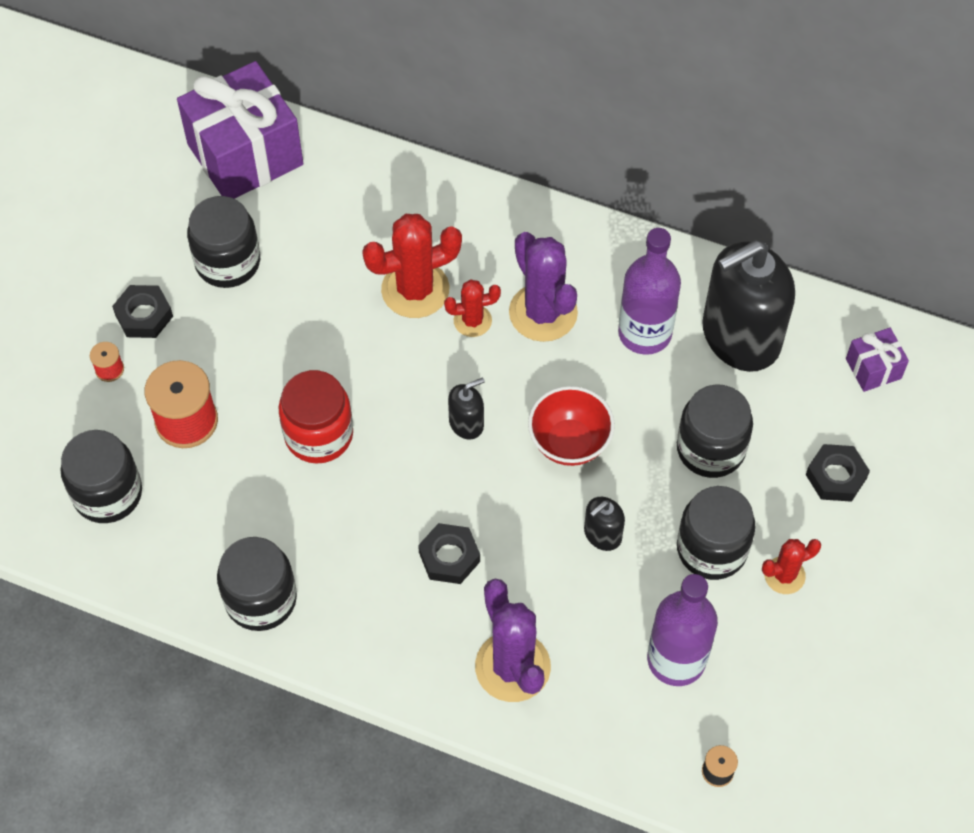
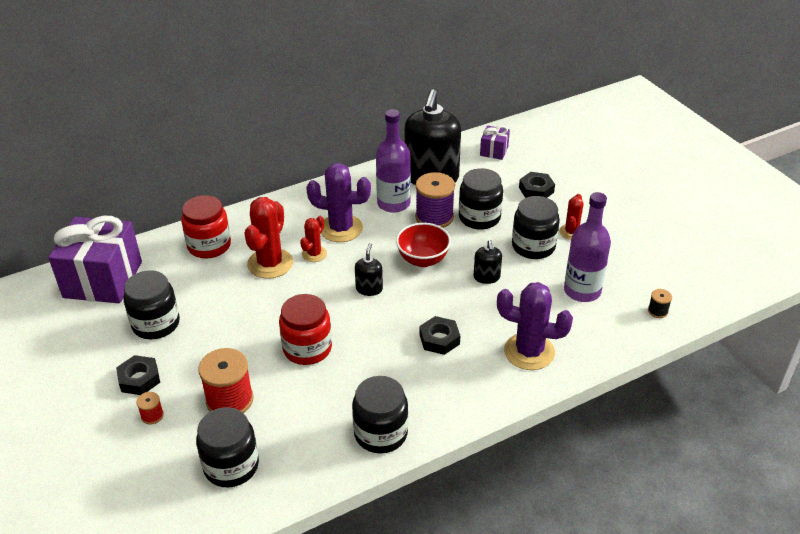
camera: 50 degrees left, 20 degrees down
none -> red jar [181,195,231,259]
none -> purple spool [415,172,455,228]

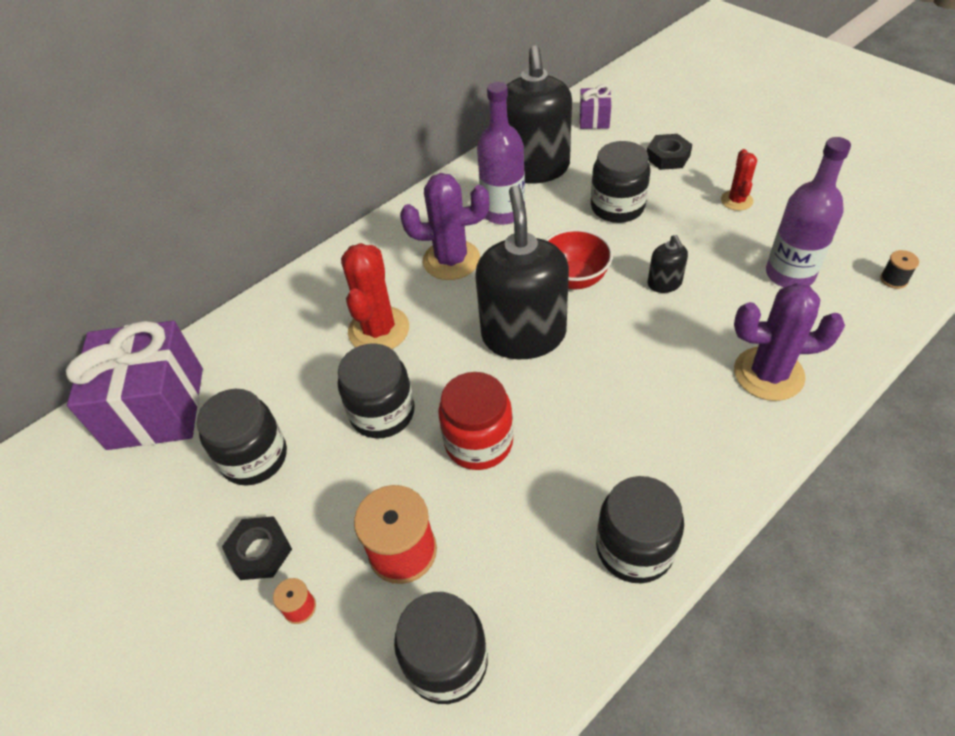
camera: 10 degrees left, 10 degrees up
red jar [181,195,231,259] -> none
red cactus [300,216,327,262] -> none
black soap dispenser [355,243,383,296] -> black soap dispenser [475,186,569,359], size x2.30
purple spool [415,172,455,228] -> none
black nut [419,316,460,355] -> none
black jar [512,196,560,259] -> black jar moved to [338,343,415,438]

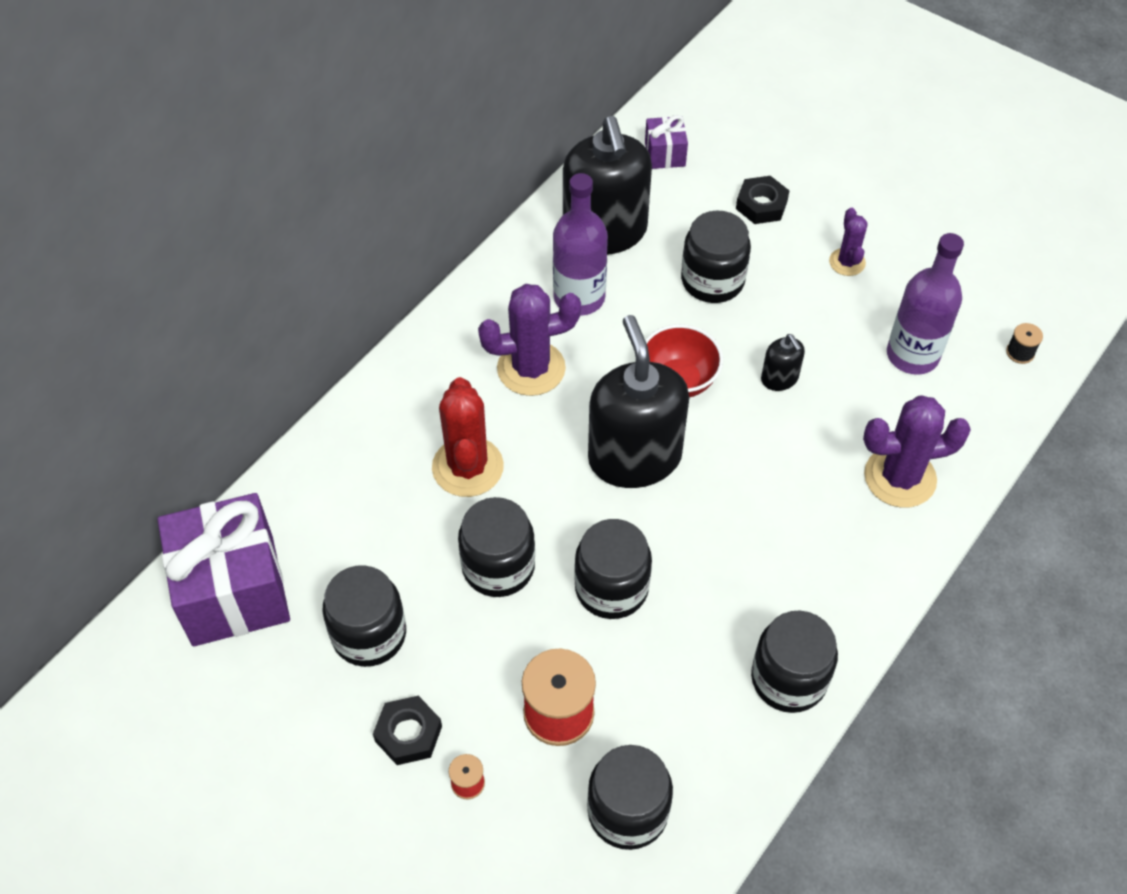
camera: 15 degrees left, 5 degrees up
red jar [438,372,513,470] -> black jar [574,519,652,619]
red cactus [721,149,757,211] -> purple cactus [829,208,868,276]

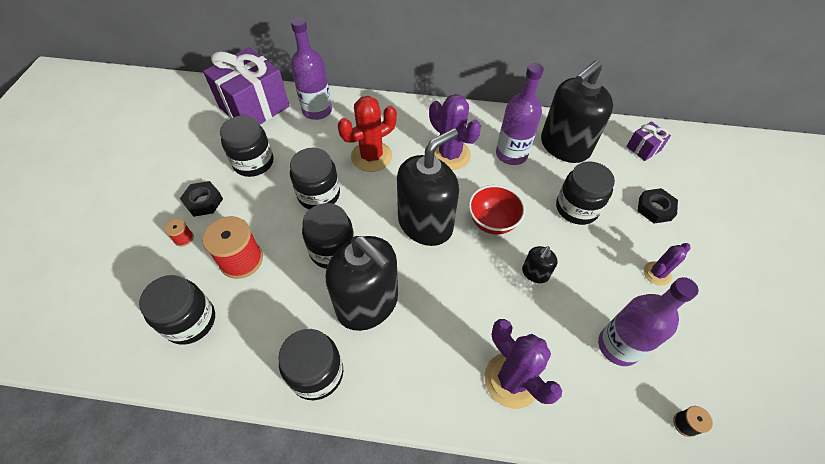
camera: 60 degrees right, 0 degrees up
none -> purple bottle [291,18,332,120]
none -> black soap dispenser [326,236,398,331]

